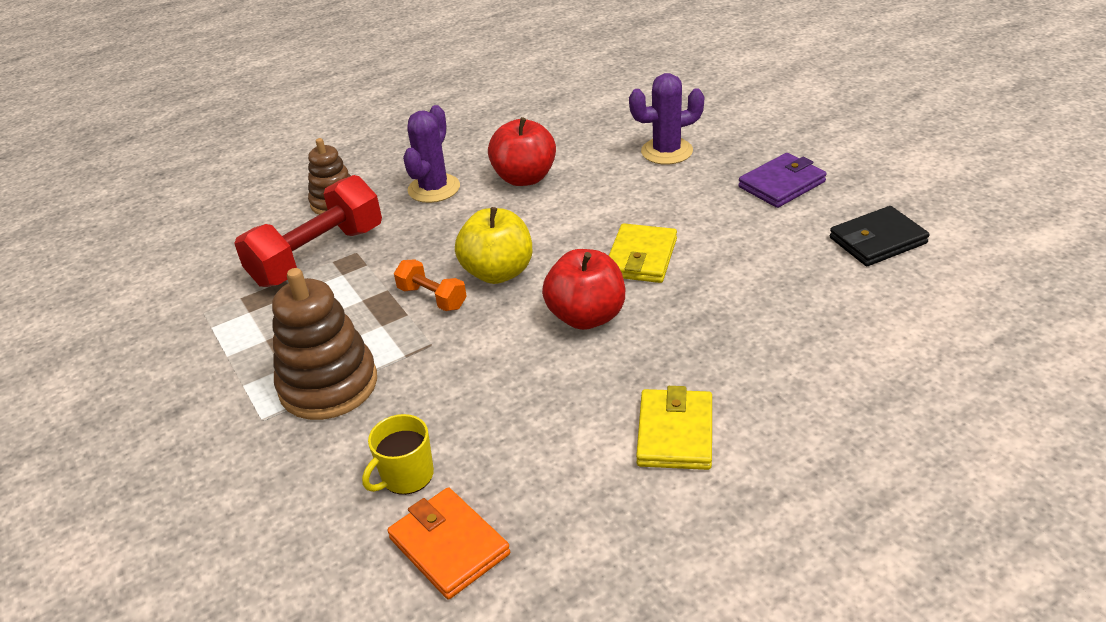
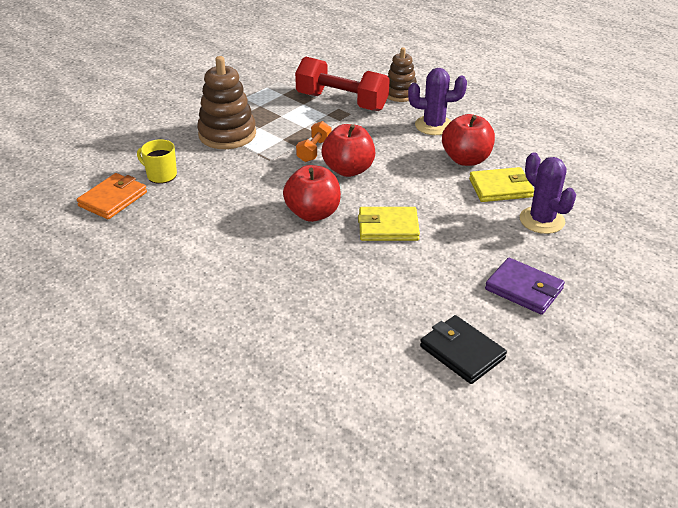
camera: 70 degrees right, 0 degrees up
yellow apple [455,207,532,284] -> red apple [321,124,375,177]
yellow wallet [636,386,712,470] -> yellow wallet moved to [469,167,534,202]

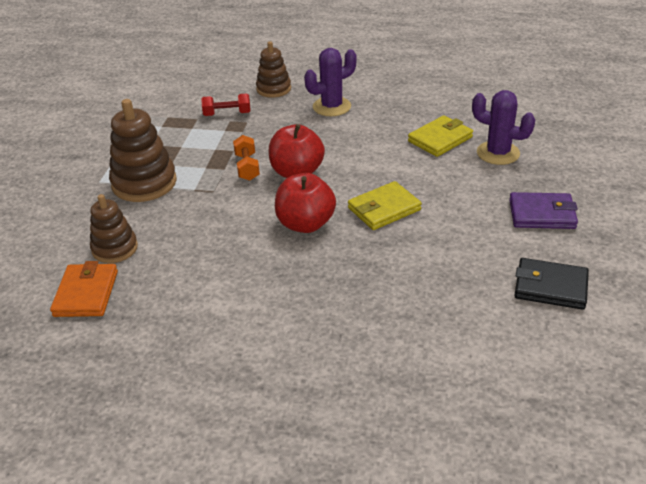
camera: 30 degrees left, 0 degrees up
yellow mug [137,139,177,184] -> brown stacking toy [90,194,138,263]
red dumbbell [295,57,390,111] -> red dumbbell [201,93,251,116], size x0.50
red apple [442,114,495,166] -> none

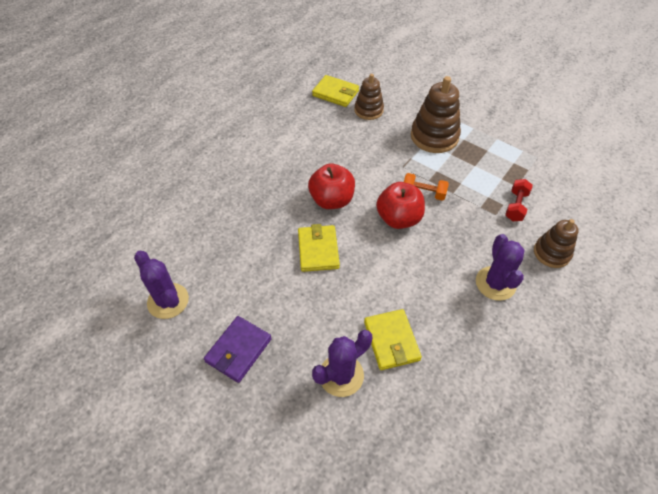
camera: 115 degrees right, 15 degrees up
orange wallet [50,261,118,317] -> yellow wallet [312,75,359,107]
black wallet [514,258,589,310] -> purple cactus [134,251,189,319]

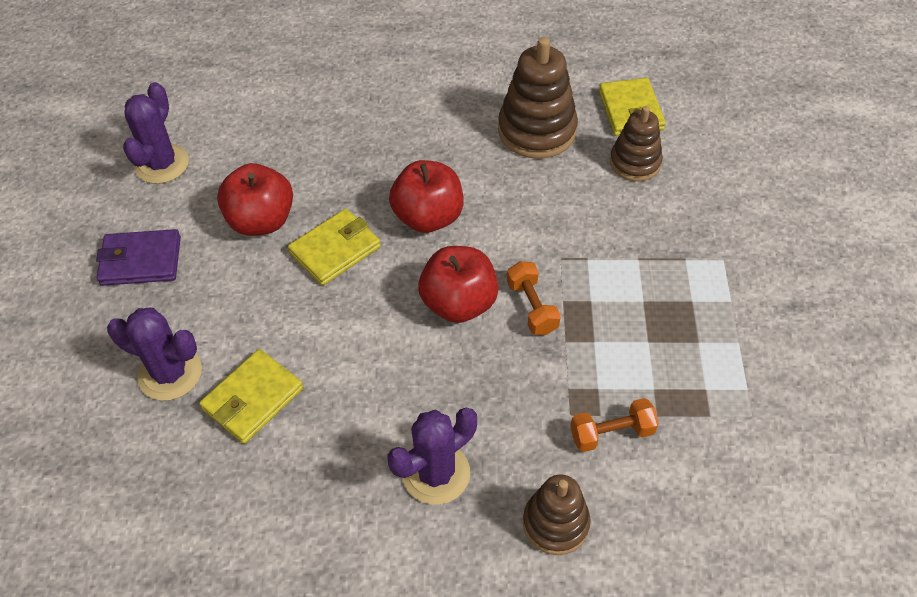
camera: 55 degrees right, 0 degrees up
brown stacking toy [411,76,461,153] -> brown stacking toy moved to [498,37,578,159]
red dumbbell [505,179,533,221] -> orange dumbbell [570,398,659,452]
none -> red apple [217,163,293,236]

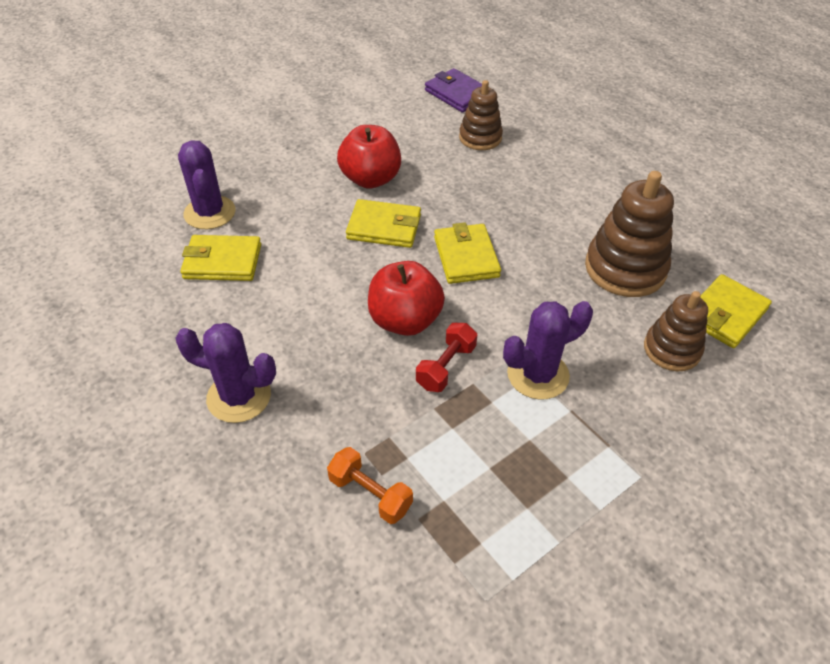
camera: 50 degrees right, 5 degrees down
purple wallet [96,229,181,286] -> purple wallet moved to [425,68,482,113]
purple cactus [123,82,189,184] -> purple cactus moved to [503,301,593,400]
red apple [389,160,463,233] -> yellow wallet [434,222,501,284]
orange dumbbell [507,261,561,335] -> red dumbbell [416,323,477,392]
brown stacking toy [523,475,591,555] -> brown stacking toy moved to [459,80,503,150]

